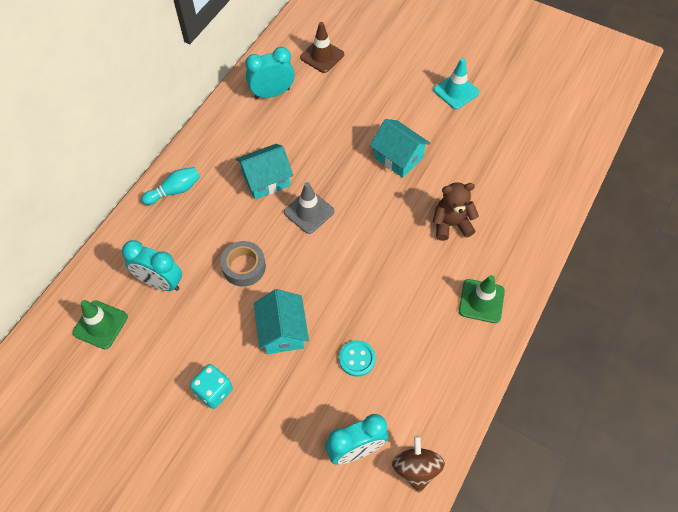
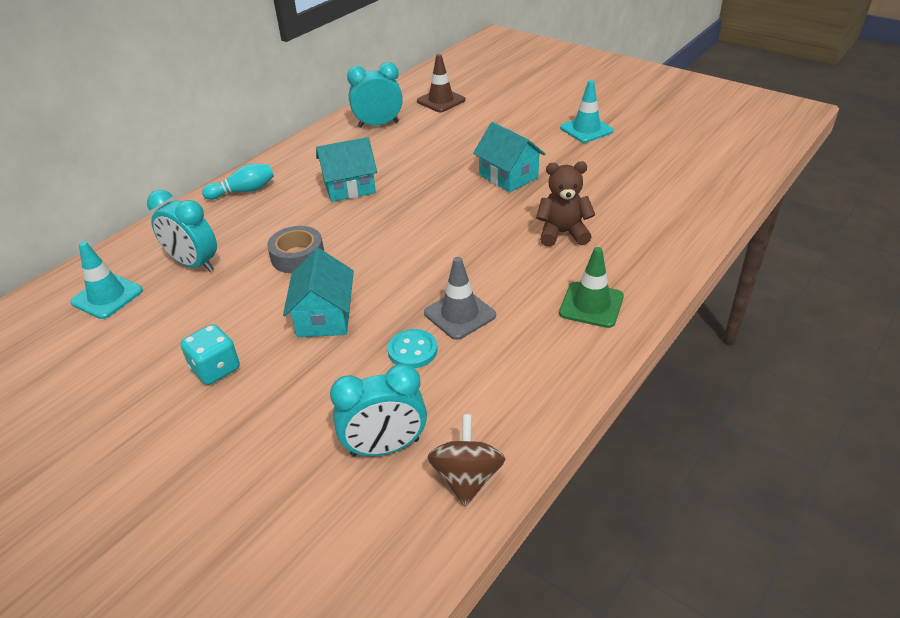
camera: 10 degrees right, 20 degrees down
green traffic cone [73,300,128,349] -> turquoise traffic cone [70,241,143,319]
grey traffic cone [284,182,334,234] -> grey traffic cone moved to [424,257,496,340]

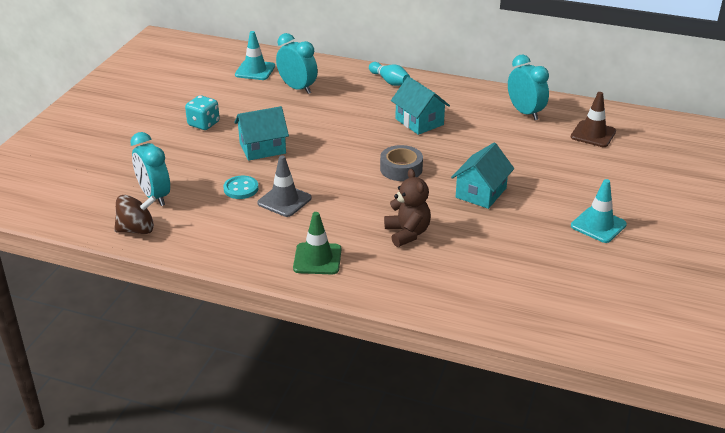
camera: 70 degrees right, 5 degrees down
turquoise clock [147,190,217,272] -> turquoise clock turned 120 degrees clockwise [276,33,318,94]
grey tape [267,226,324,273] -> grey tape moved to [380,145,423,181]

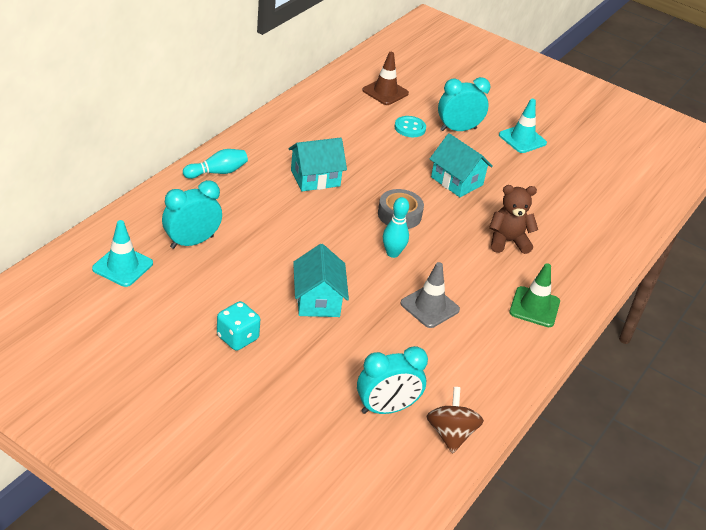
camera: 80 degrees left, 5 degrees up
turquoise button [223,176,259,199] -> turquoise button moved to [395,116,426,137]
turquoise clock [508,55,549,120] -> turquoise clock moved to [438,77,490,131]
none -> turquoise bowling pin [383,197,409,258]

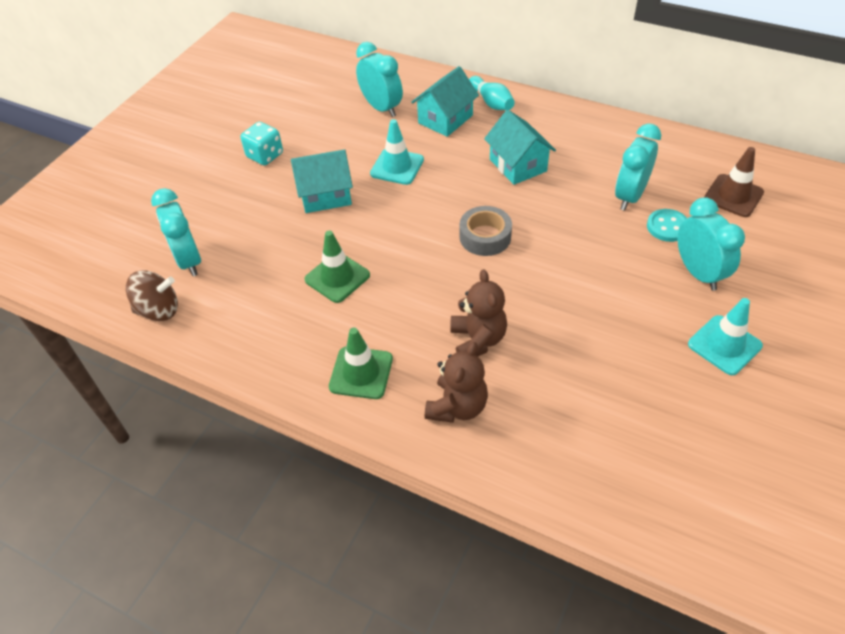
camera: 90 degrees right, 10 degrees up
turquoise traffic cone [92,220,153,287] -> turquoise traffic cone moved to [370,119,424,185]
turquoise bowling pin [383,197,409,258] -> none
grey traffic cone [400,262,460,328] -> green traffic cone [304,231,370,303]
turquoise house [430,133,493,197] -> turquoise house moved to [411,66,479,137]
none -> brown teddy bear [425,342,488,423]
none -> turquoise clock [615,124,661,211]

